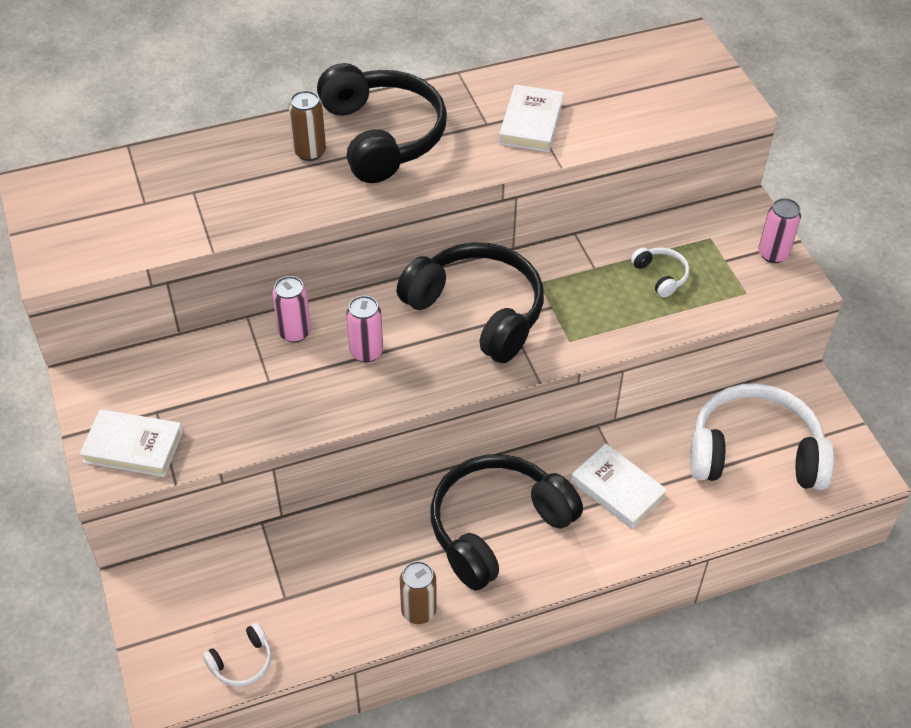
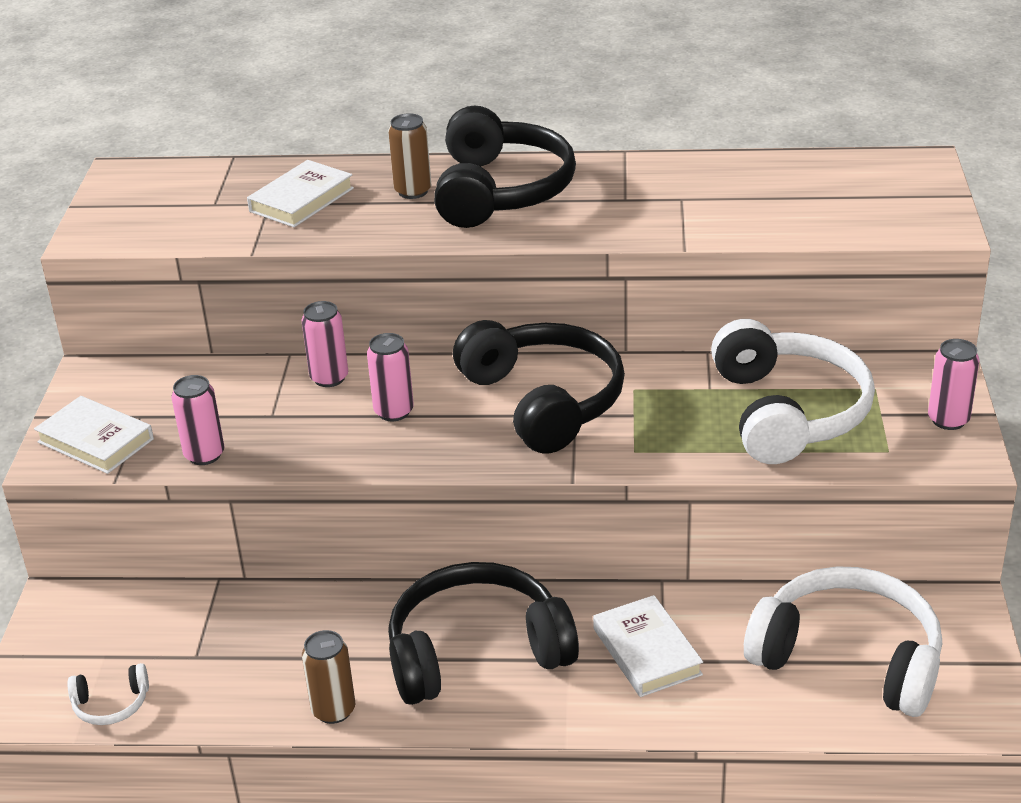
camera: 25 degrees right, 15 degrees down
white book [499,85,564,152] -> white book moved to [247,160,354,227]
white headphones [631,247,689,298] -> white headphones [711,319,875,464], size x2.36
none -> pink can [171,375,225,465]

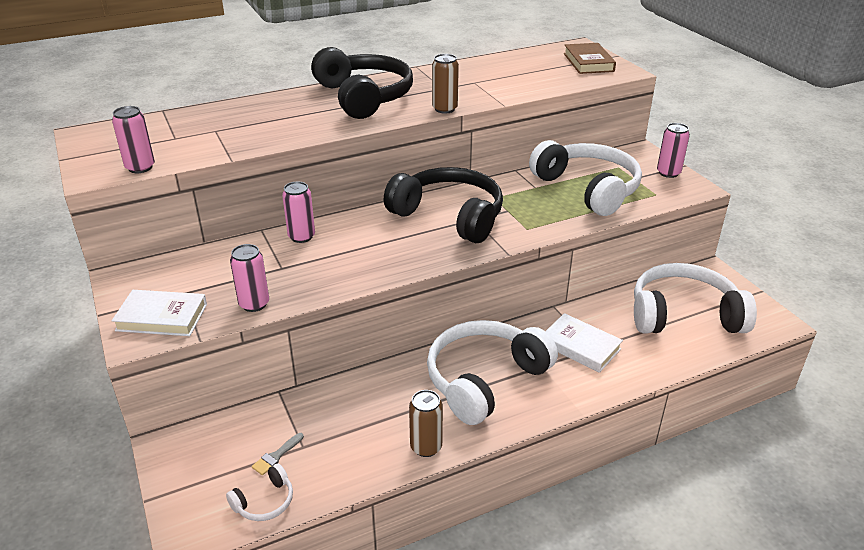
camera: 30 degrees left, 0 degrees up
white book [247,160,354,227] -> none
pink can [367,333,414,421] -> pink can moved to [112,106,155,173]
brown can [388,113,431,199] -> brown can moved to [432,54,459,114]
black headphones [388,562,579,705] -> white headphones [427,320,558,425]
none -> grey brush [252,433,304,475]
none -> brown book [564,43,616,74]

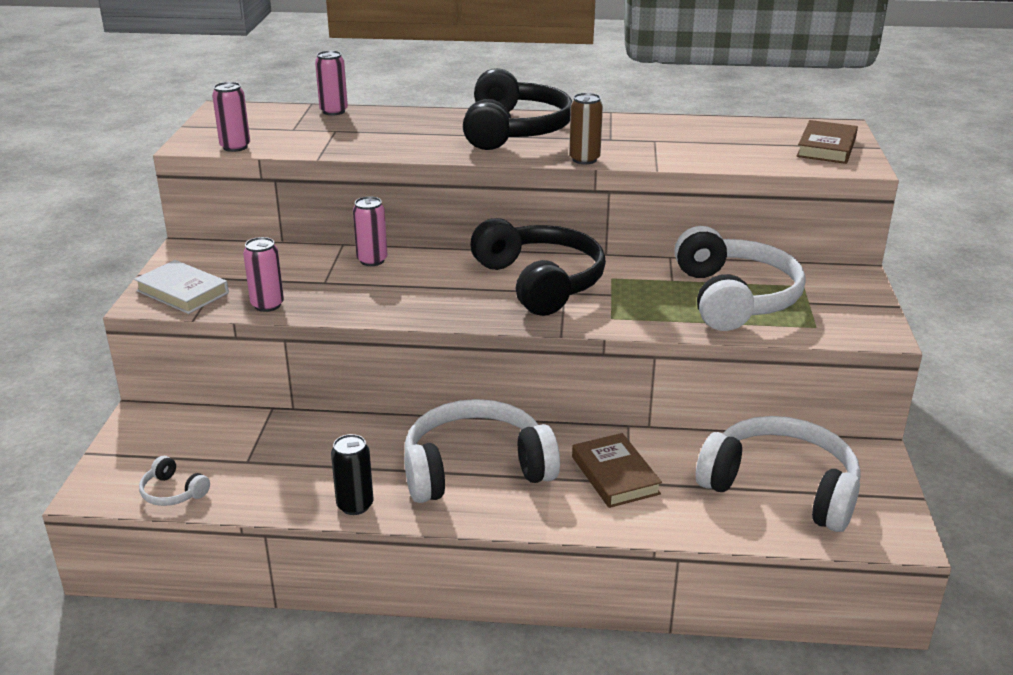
camera: 30 degrees right, 5 degrees down
white headphones [226,463,293,521] -> white headphones turned 45 degrees clockwise [139,456,210,506]
grey brush [252,433,304,475] -> none
brown can [409,390,443,457] -> black can [331,434,373,515]
white book [545,313,623,373] -> brown book [572,433,662,508]
pink can [657,123,690,178] -> pink can moved to [315,51,348,115]

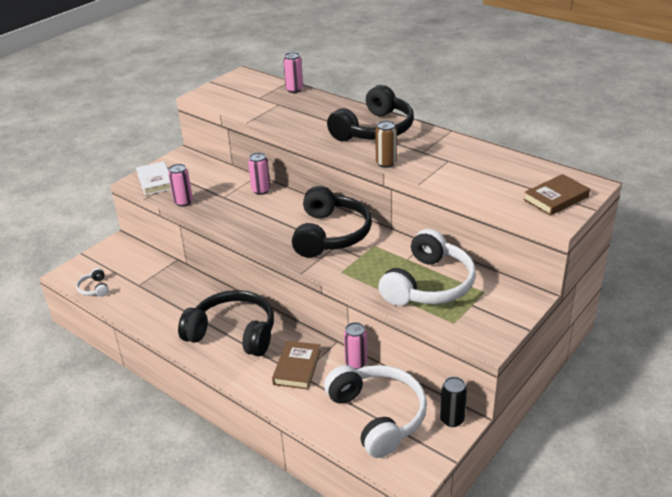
camera: 35 degrees right, 5 degrees up
pink can [212,82,250,152] -> pink can moved to [344,322,367,369]
black can [331,434,373,515] -> black can moved to [440,377,467,427]
white headphones [404,399,560,503] -> black headphones [178,290,274,357]

